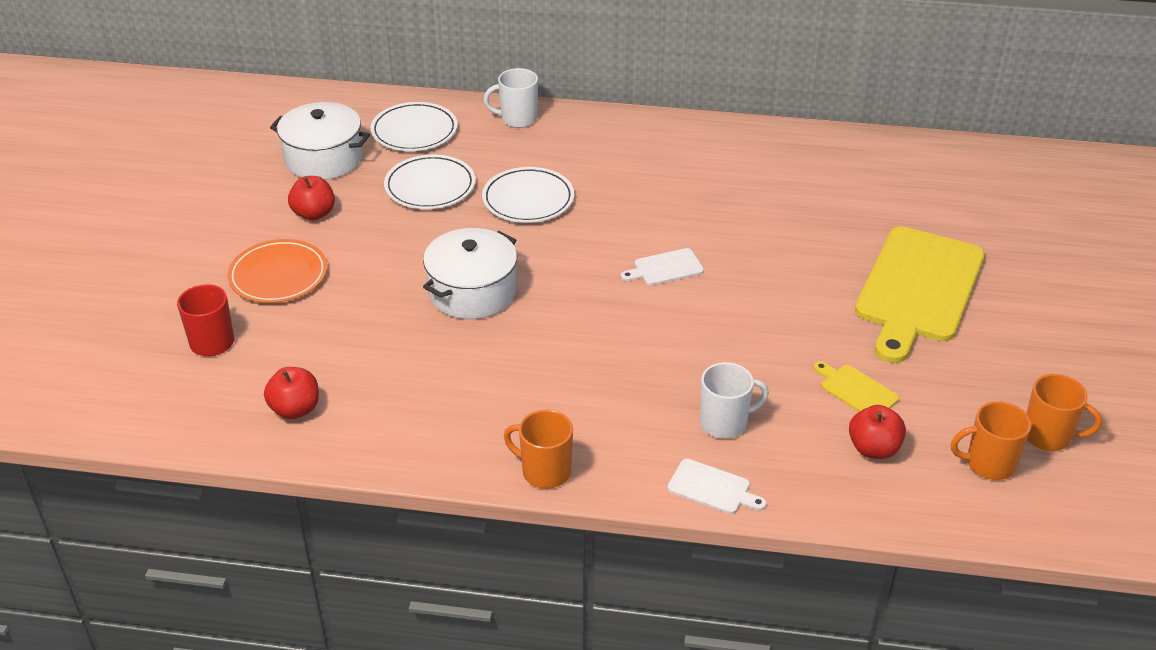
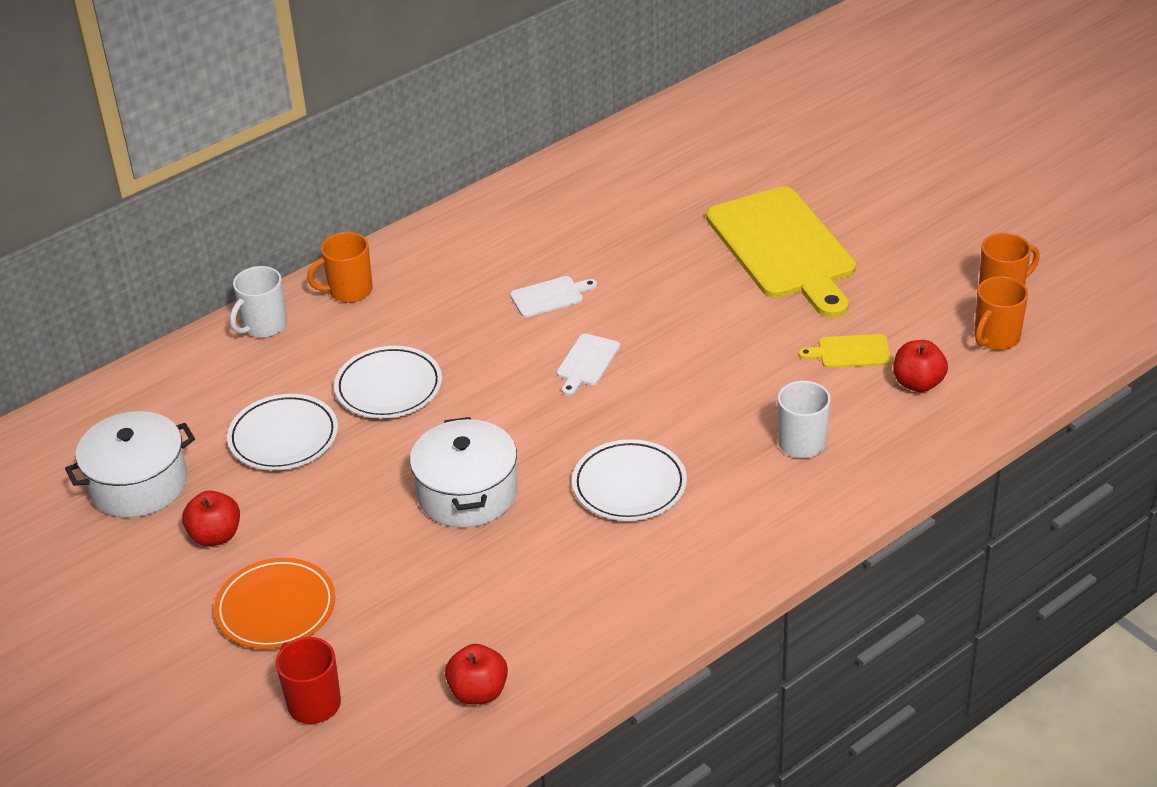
camera: 45 degrees left, 0 degrees up
white plate [371,102,458,151] -> white plate moved to [572,439,687,521]
orange mug [504,410,573,489] -> orange mug moved to [307,232,373,303]
white cutting board [667,459,767,514] -> white cutting board moved to [510,276,597,317]

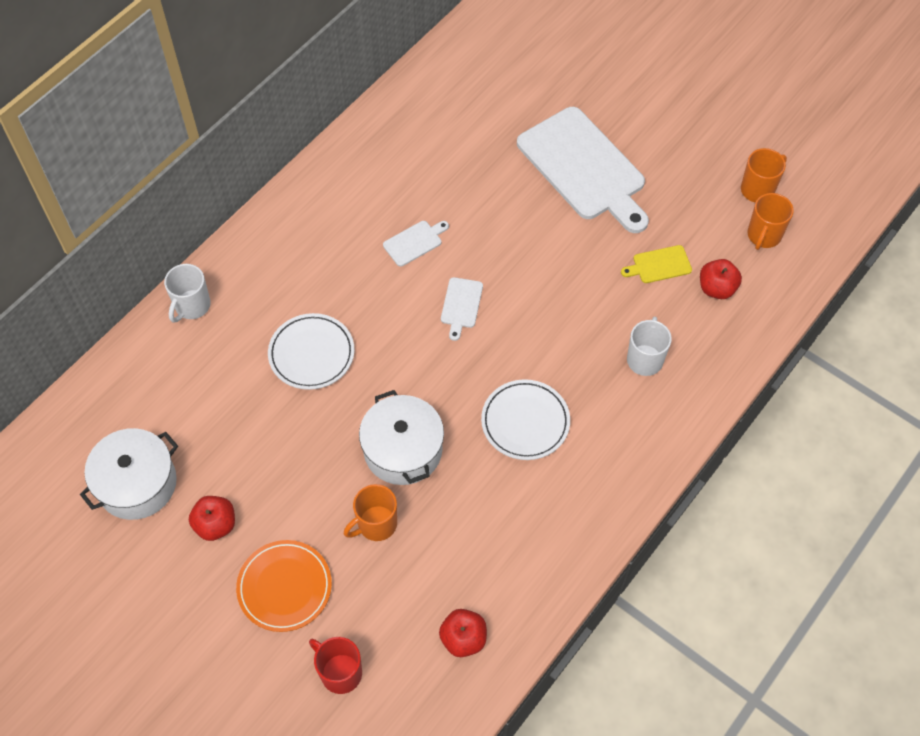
camera: 15 degrees left, 20 degrees up
white plate [227,394,338,470] -> none
orange mug [307,232,373,303] -> orange mug moved to [344,484,397,541]
yellow cutting board [706,186,856,318] -> white cutting board [517,107,649,233]

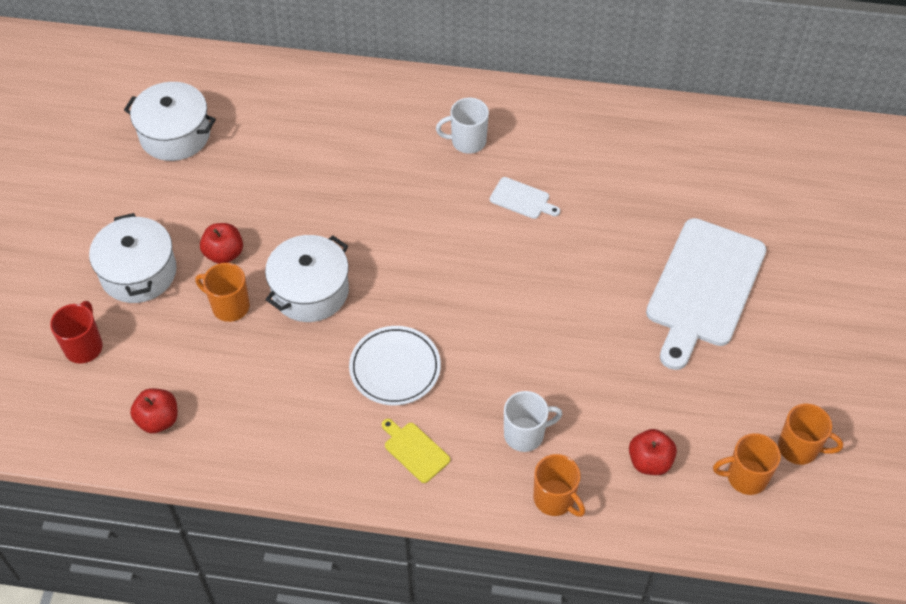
camera: 60 degrees right, 5 degrees down
white mug [164,264,211,323] -> white mug moved to [436,98,489,154]
red apple [189,496,235,541] -> red apple moved to [200,223,243,264]
orange plate [236,540,332,632] -> white pot [89,213,177,303]
white plate [268,313,355,390] -> none
white cutting board [441,277,483,341] -> none
yellow cutting board [621,245,692,283] -> yellow cutting board moved to [382,419,450,483]
none -> orange mug [534,454,585,517]

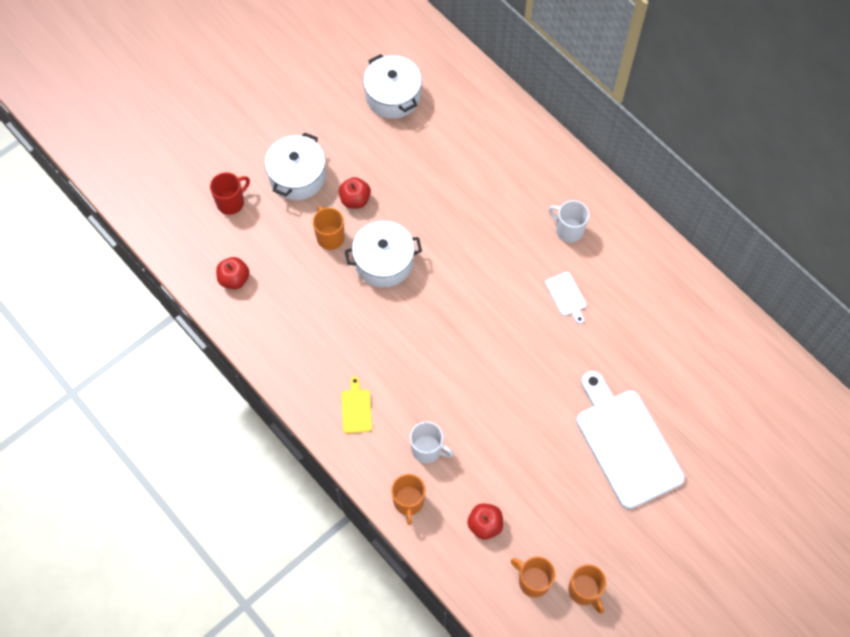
camera: 40 degrees right, 10 degrees up
white plate [349,326,441,405] -> none
white cutting board [646,218,766,370] -> white cutting board turned 90 degrees clockwise [576,371,685,509]

